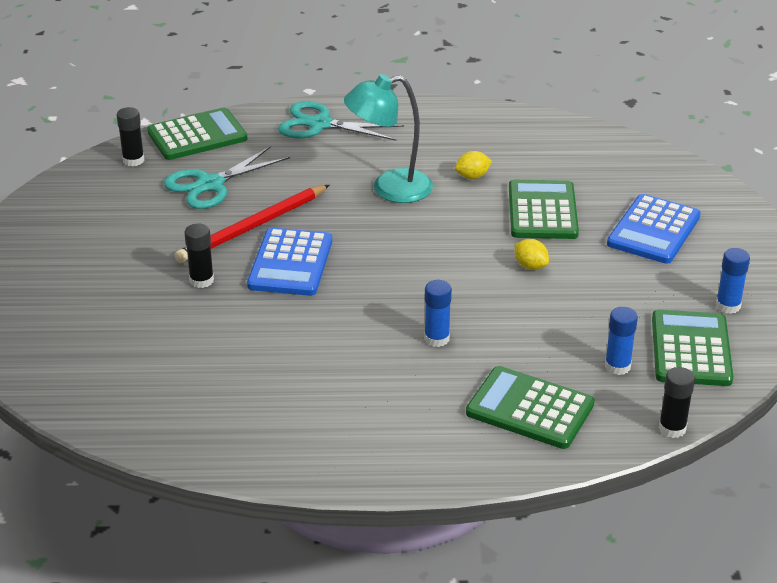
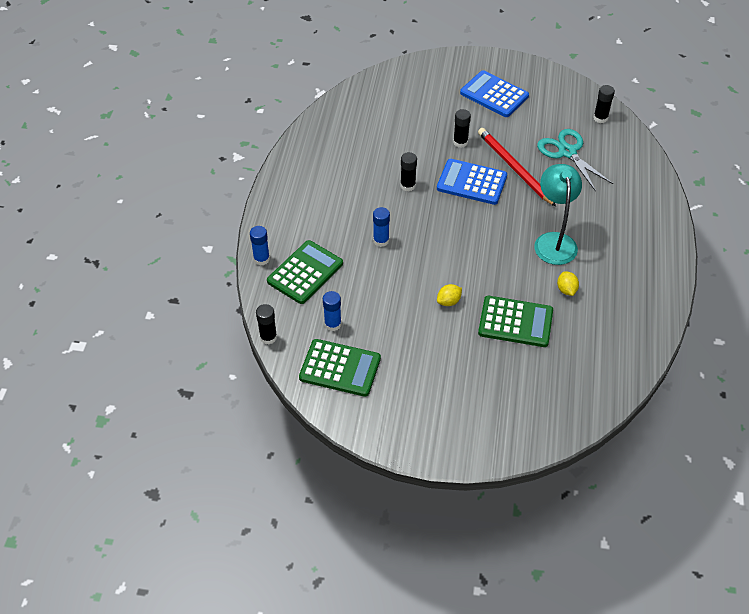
camera: 100 degrees right, 15 degrees up
green calculator [147,108,247,160] -> none
turquoise scissors [278,101,404,141] -> none
blue calculator [607,194,701,264] -> blue calculator moved to [460,70,529,117]
blue glue stick [716,248,750,314] -> blue glue stick moved to [250,226,270,266]
none -> black glue stick [400,152,417,191]

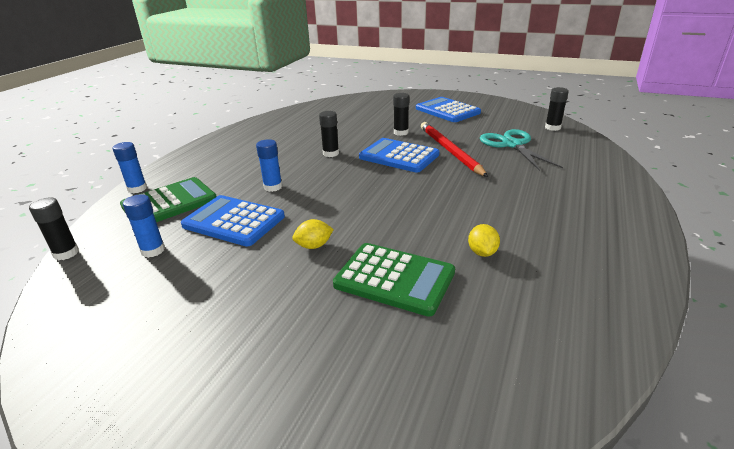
camera: 15 degrees right, 20 degrees down
green calculator [299,339,381,397] -> none
turquoise lamp [534,164,582,265] -> none
none -> blue calculator [181,195,285,246]

